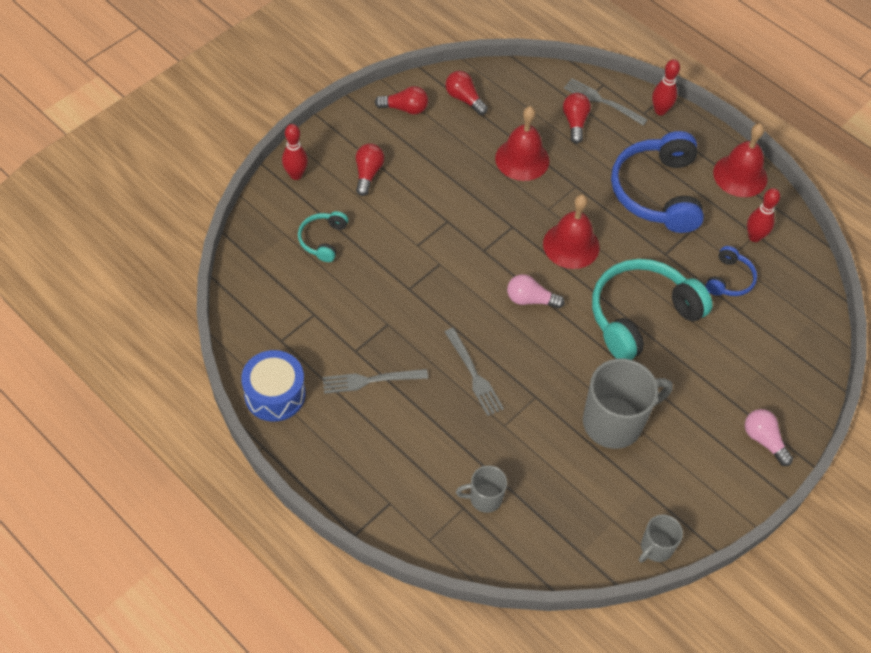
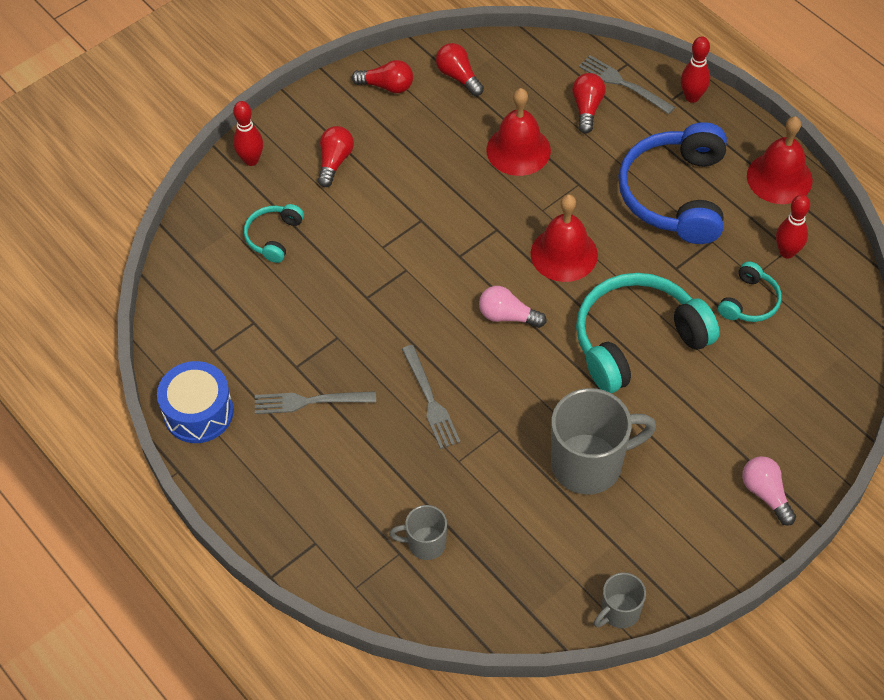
camera: 10 degrees right, 0 degrees up
blue headphones [706,246,757,296] -> turquoise headphones [718,261,782,322]

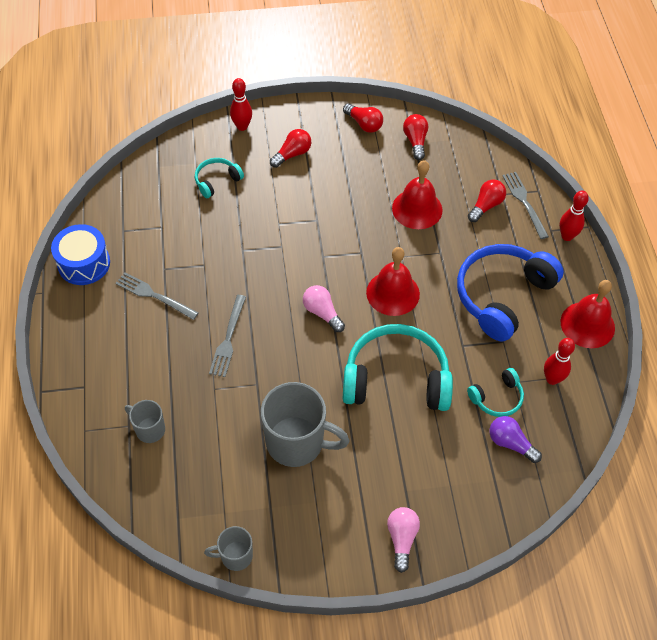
camera: 30 degrees right, 0 degrees up
none -> purple light bulb [490,416,542,463]

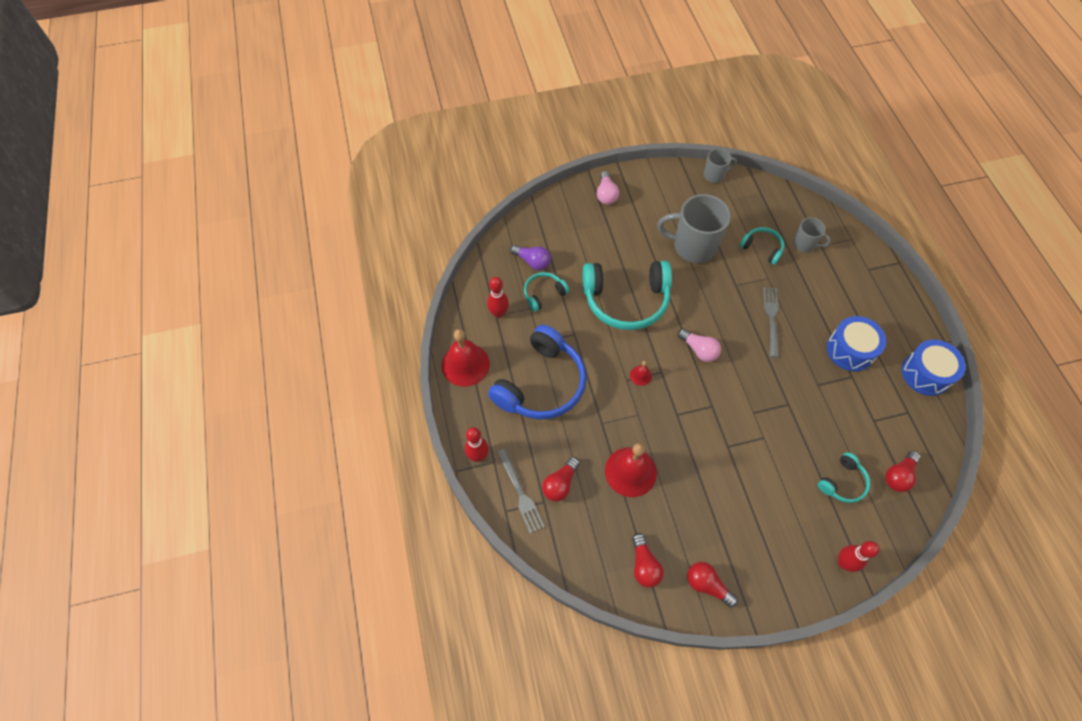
camera: 175 degrees right, 5 degrees up
grey fork [115,272,199,320] -> blue drum [827,316,886,371]
red light bulb [270,129,311,168] -> red light bulb moved to [885,451,920,492]
red bell [366,247,420,316] -> red bell [630,361,652,386], size x0.45
none -> turquoise headphones [740,227,784,265]

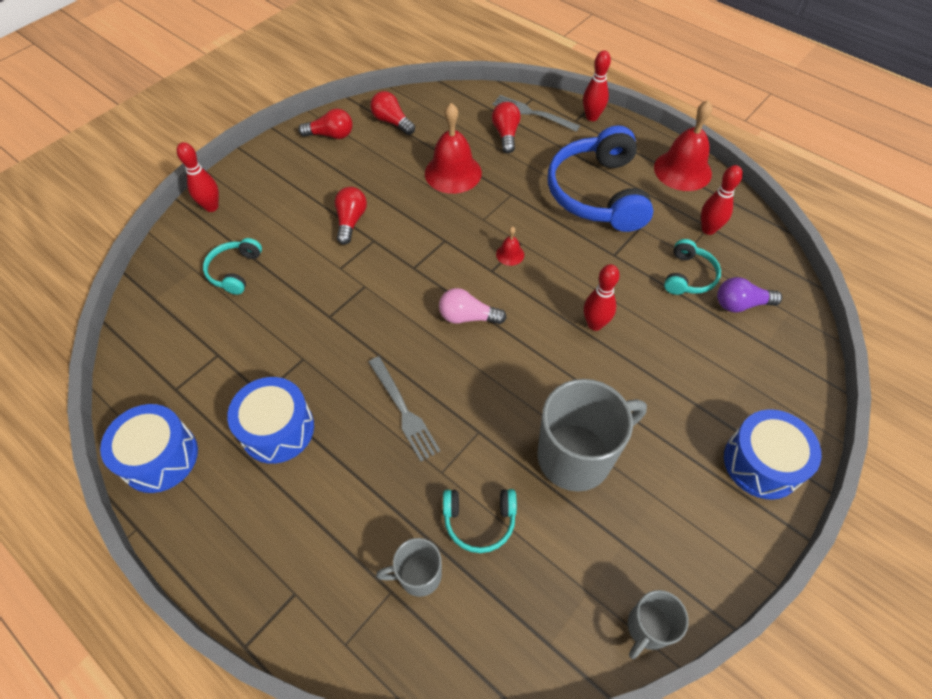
camera: 145 degrees right, 5 degrees down
turquoise headphones [583,261,672,330] -> red bowling pin [584,264,620,331]
pink light bulb [597,171,619,205] -> blue drum [724,409,822,500]
red light bulb [885,451,920,492] -> red light bulb moved to [335,187,367,245]

